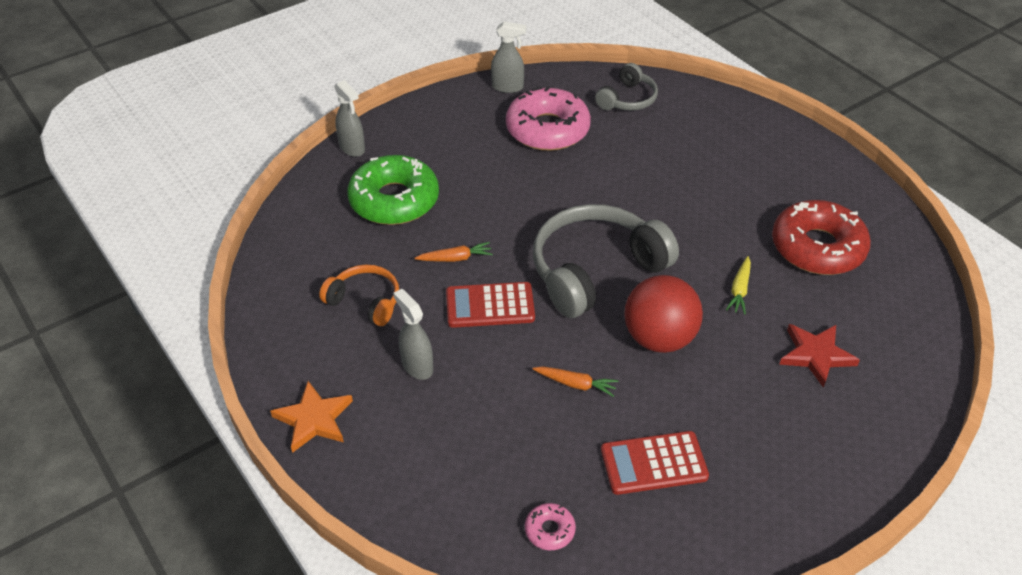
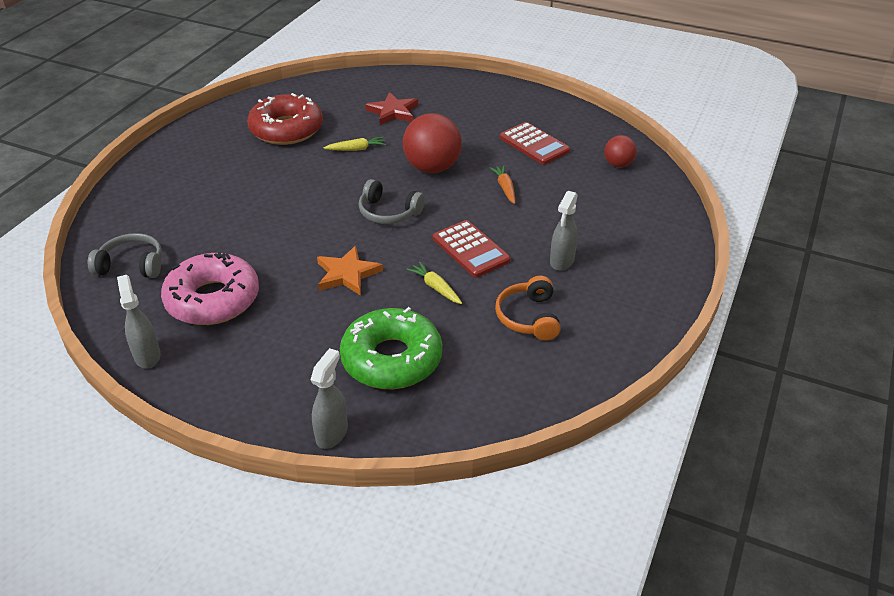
camera: 120 degrees left, 5 degrees down
orange star [270,381,353,453] -> orange star moved to [317,246,383,296]
orange carrot [414,242,493,262] -> yellow carrot [406,262,462,304]
pink donut [525,503,576,550] -> red ball [604,135,637,167]
grey headphones [533,204,679,318] -> grey headphones [359,179,425,224], size x0.53

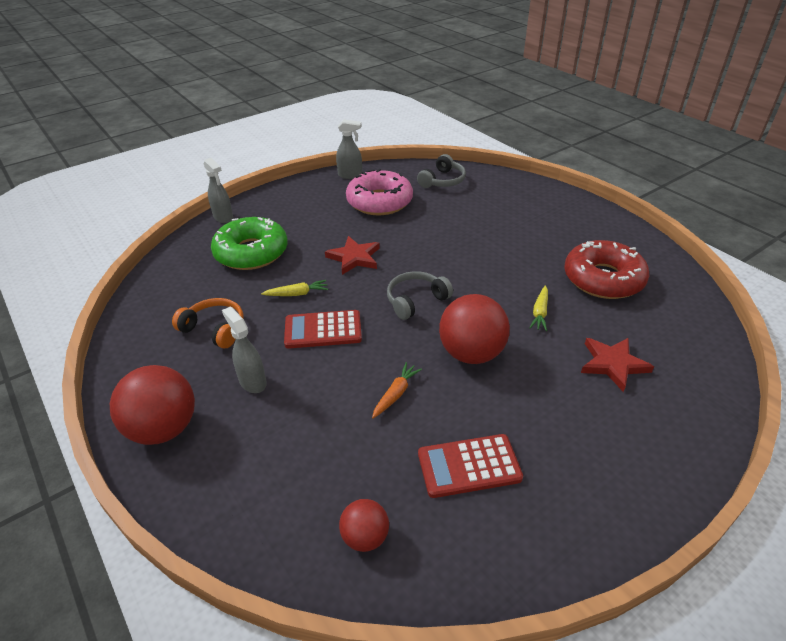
camera: 120 degrees right, 0 degrees up
orange star [317,246,383,296] -> red star [325,236,380,275]
orange carrot [489,165,515,204] -> orange carrot turned 75 degrees counterclockwise [372,362,422,419]
none -> red ball [110,365,195,445]

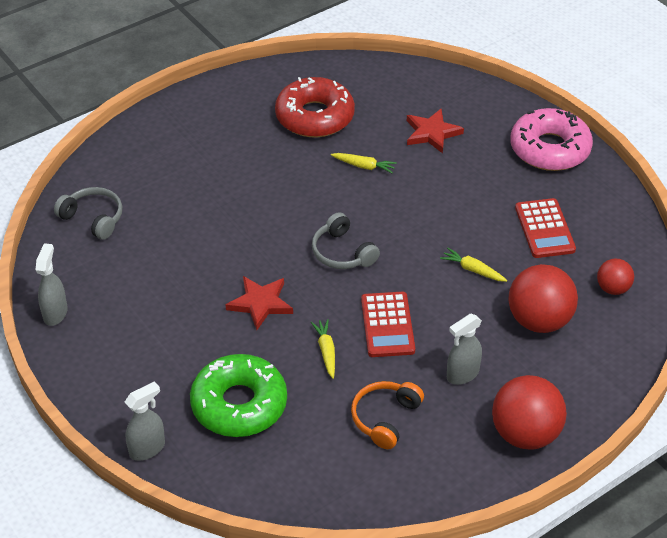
camera: 90 degrees left, 5 degrees up
pink donut [346,169,413,215] -> pink donut moved to [510,108,593,171]
orange carrot [372,362,422,419] -> yellow carrot [440,248,508,282]
red ball [439,294,510,364] -> red ball moved to [508,264,578,333]

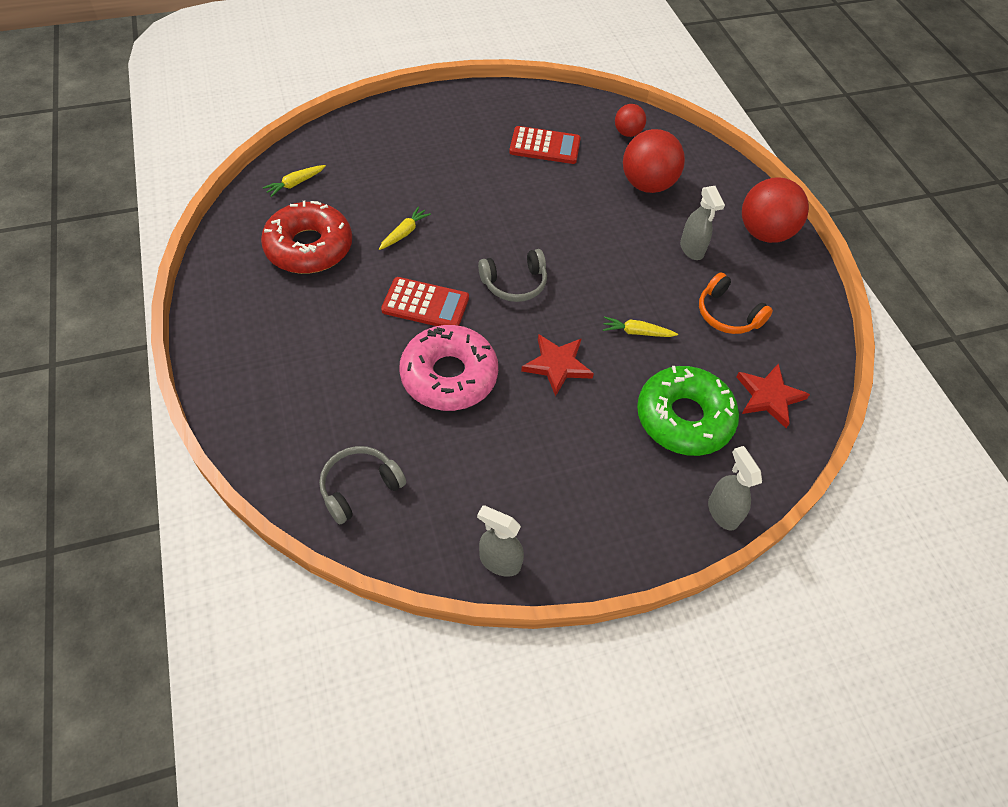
camera: 75 degrees left, 10 degrees up
red calculator [361,292,415,357] -> red calculator moved to [381,277,469,326]
red star [407,109,464,154] -> red star moved to [736,363,810,428]
yellow carrot [440,248,508,282] -> yellow carrot moved to [263,165,326,197]
pink donut [510,108,593,171] -> pink donut moved to [399,325,498,411]

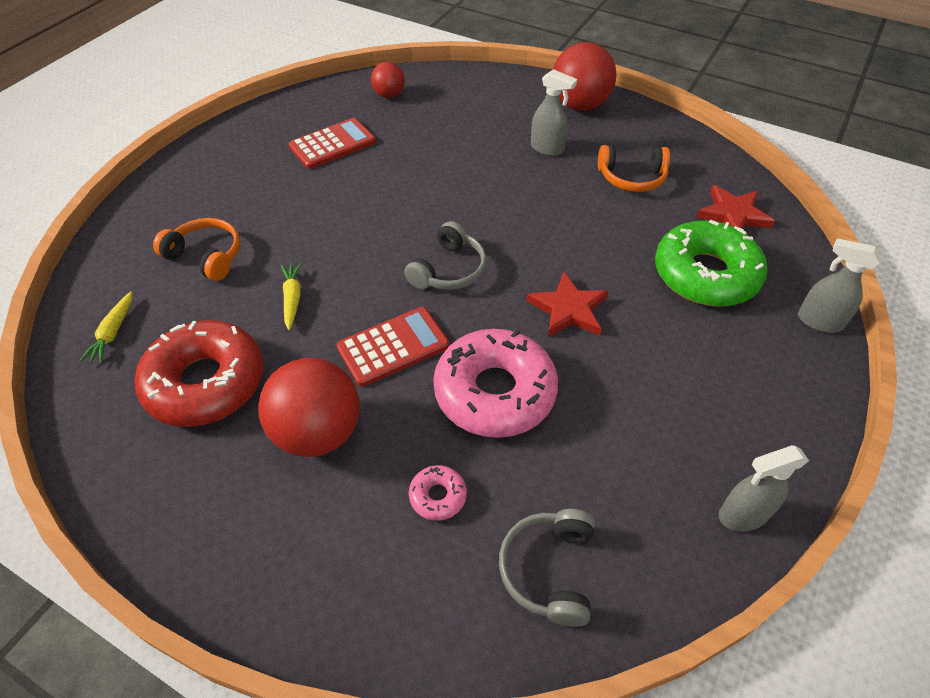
camera: 40 degrees left, 5 degrees down
yellow carrot [603,316,678,337] -> none
red ball [623,129,685,193] -> red ball moved to [258,358,360,457]
none -> orange headphones [153,218,240,281]
none -> pink donut [409,465,467,521]

